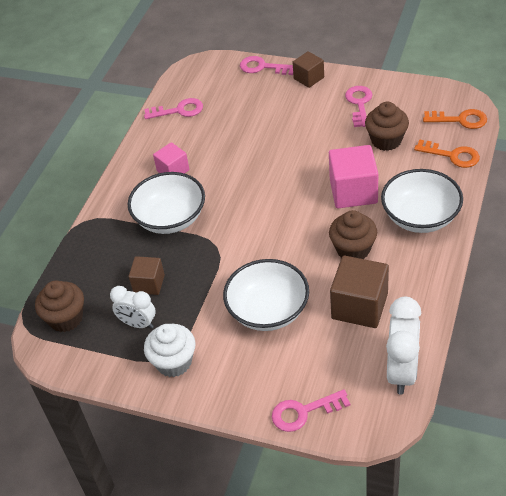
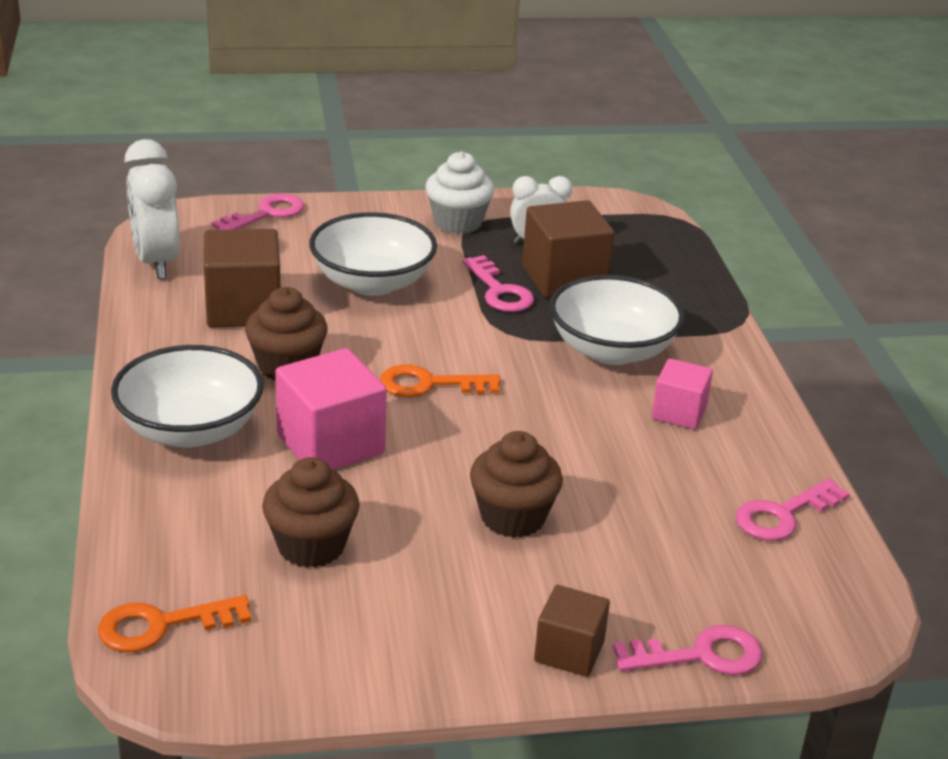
camera: 145 degrees right, 15 degrees down
brown cupcake [35,280,84,332] -> brown cupcake moved to [470,431,563,538]
brown cube [129,256,165,295] -> brown cube [522,200,614,298], size x1.67
pink key [345,86,372,127] -> pink key moved to [462,255,534,312]
orange key [414,140,480,168] -> orange key moved to [380,365,501,397]

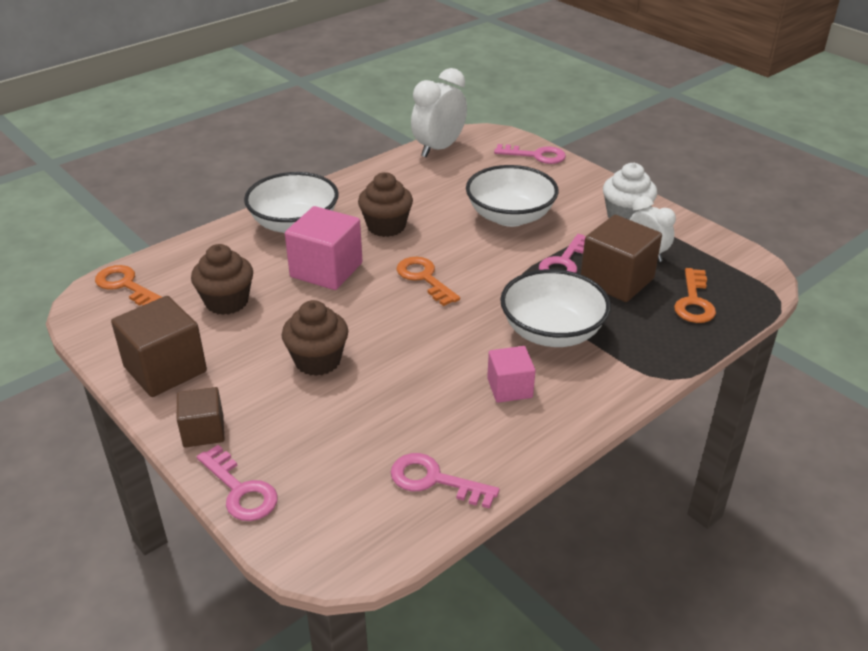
camera: 60 degrees right, 5 degrees up
brown cube [204,229,281,328] -> brown cube moved to [111,296,207,397]
none -> orange key [674,268,716,323]

